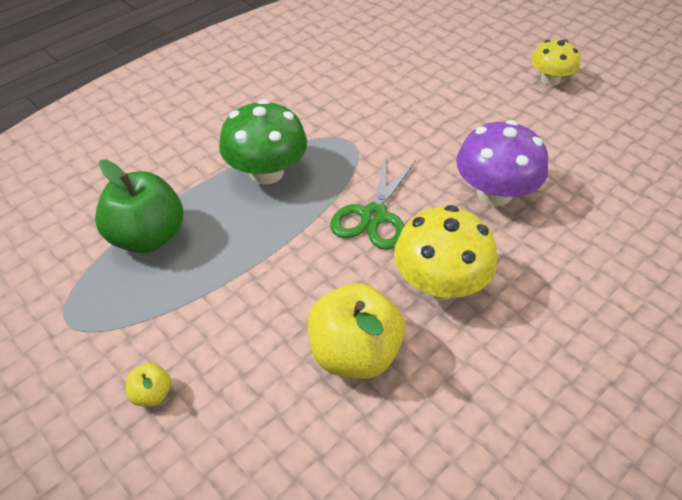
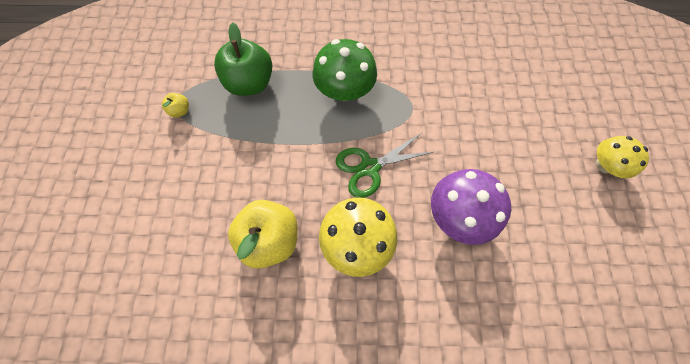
camera: 45 degrees right, 20 degrees up
yellow apple [126,363,171,407] -> yellow apple moved to [162,93,189,117]

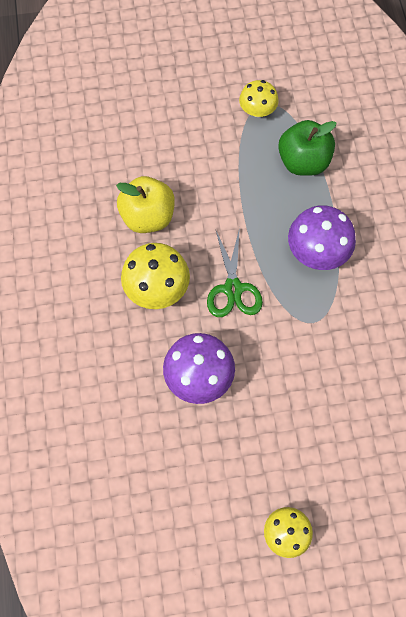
camera: 80 degrees right, 0 degrees up
yellow apple [162,93,189,117] -> yellow mushroom [239,80,279,117]
green mushroom [312,39,377,101] -> purple mushroom [288,205,356,270]
green scissors [336,133,433,198] -> green scissors turned 150 degrees counterclockwise [207,227,263,317]

